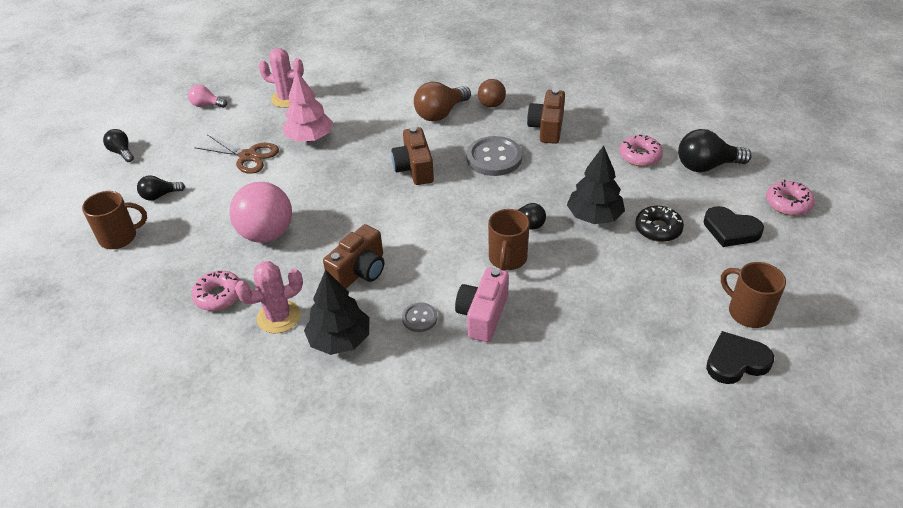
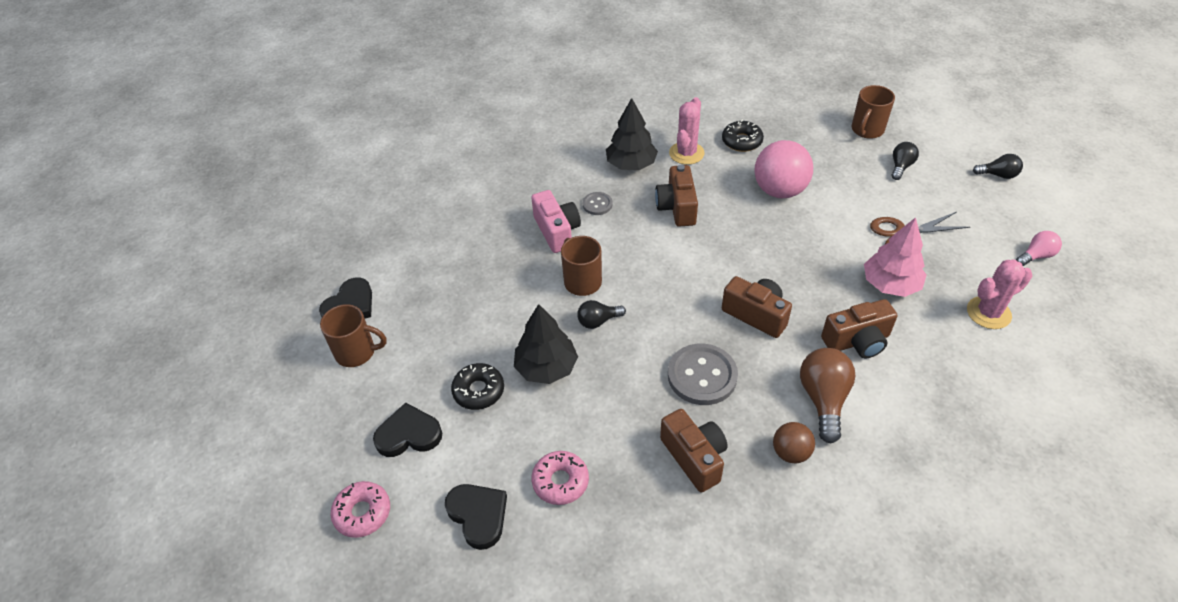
camera: 140 degrees right, 5 degrees up
pink donut [191,271,241,311] -> black donut [722,120,764,152]
black light bulb [678,129,752,172] -> black heart [445,484,507,550]
none -> brown camera [821,299,898,358]

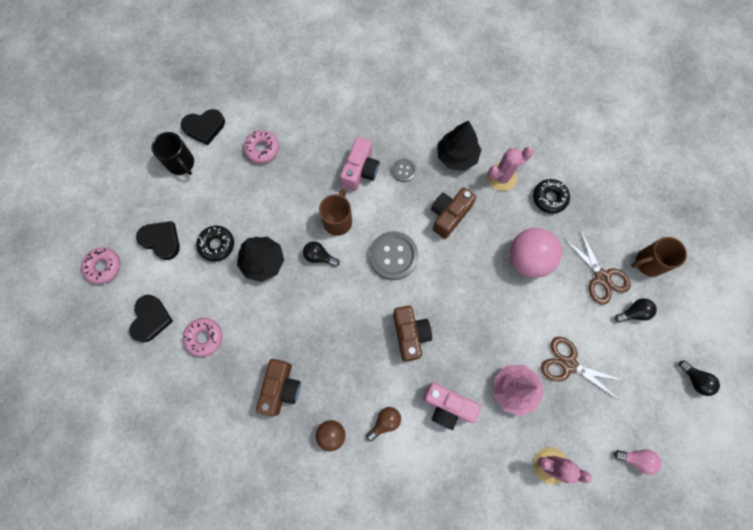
camera: 40 degrees right, 25 degrees up
brown mug [320,304,387,367] -> black mug [151,132,194,175]
grey button [668,344,738,405] -> grey button moved to [369,231,419,280]
brown light bulb [800,348,856,444] -> brown light bulb [366,407,401,442], size x0.58
brown camera [821,299,898,358] -> pink camera [423,383,481,430]
none -> pink donut [243,130,279,163]
none -> brown scissors [565,229,631,305]

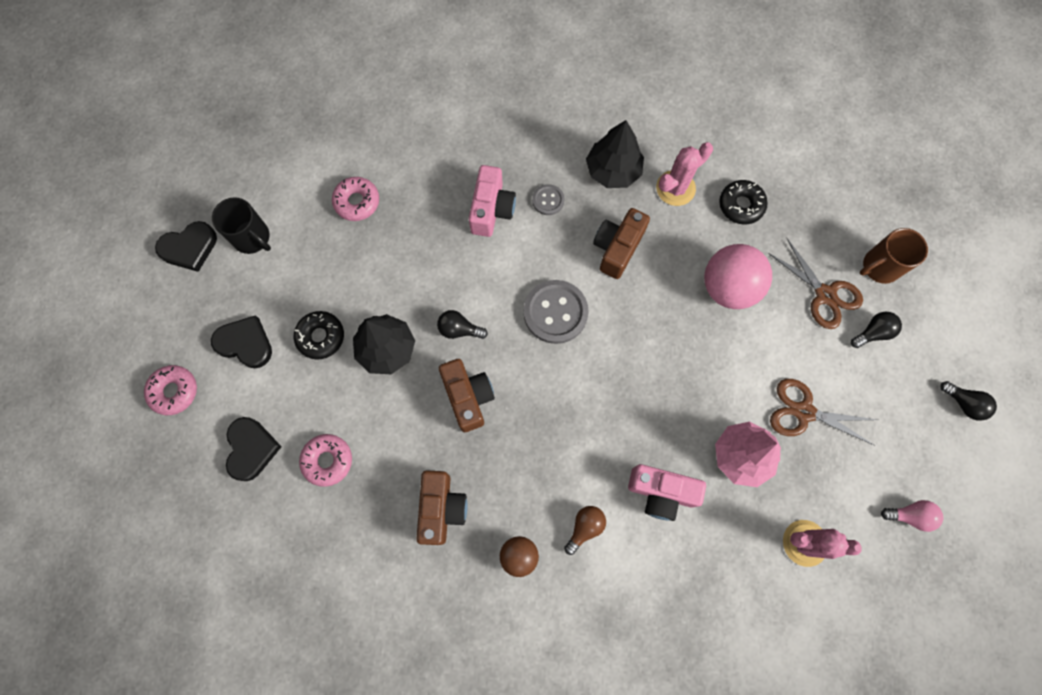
camera: 10 degrees left, 0 degrees up
black heart [181,109,225,145] -> black heart moved to [155,221,217,272]
brown mug [319,189,352,236] -> none
brown camera [393,305,432,362] -> brown camera moved to [439,359,495,432]

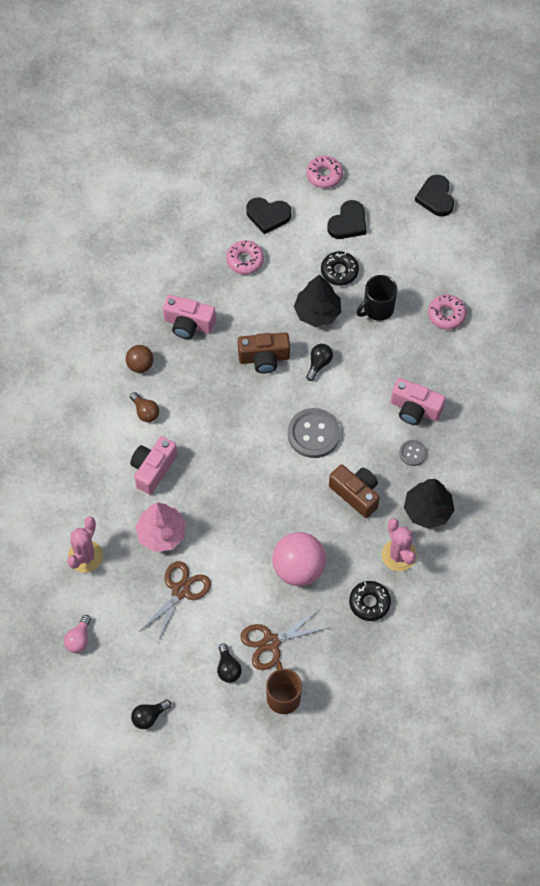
camera: 105 degrees right, 10 degrees down
black mug [212,197,271,254] -> black mug moved to [357,275,397,321]
brown camera [416,470,468,545] -> pink camera [163,295,216,339]

